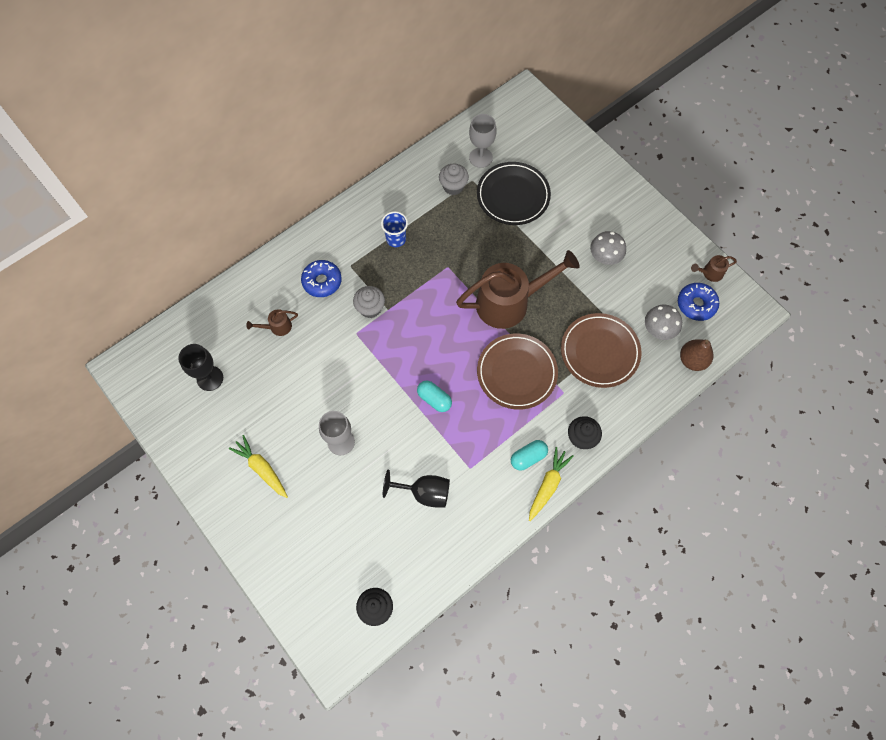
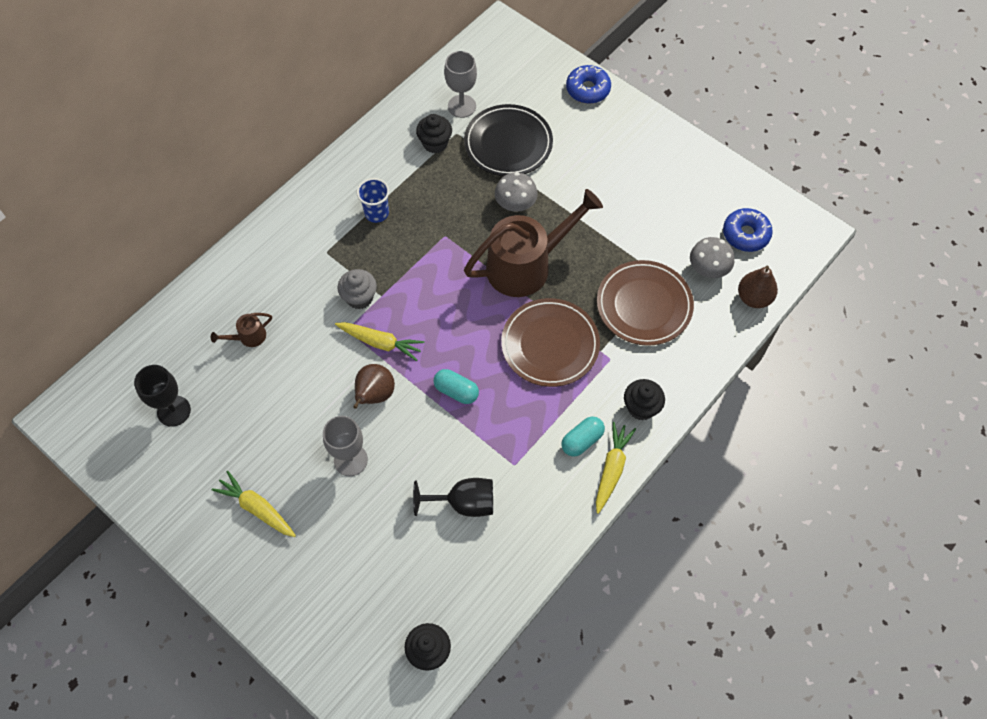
camera: 10 degrees left, 5 degrees down
blue donut [301,260,342,297] -> blue donut moved to [566,65,611,104]
grey cupcake [439,164,469,195] -> black cupcake [416,114,452,153]
grey mushroom [590,231,626,265] -> grey mushroom moved to [495,172,538,212]
brown watering can [691,255,737,282] -> none
none -> yellow carrot [335,322,425,361]
none -> brown pear [353,364,395,409]

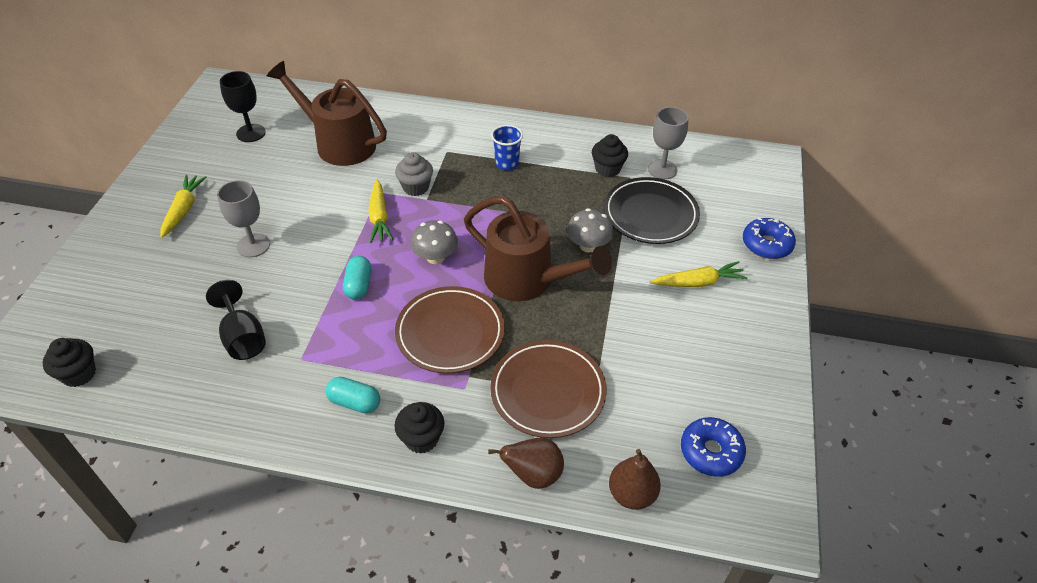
camera: 60 degrees right, 15 degrees down
brown watering can [211,313,272,347] -> brown watering can [267,61,387,166], size x2.43
brown pear [353,364,395,409] -> brown pear moved to [488,438,564,489]
yellow carrot [596,422,636,514] -> yellow carrot moved to [650,261,748,287]
grey mushroom [690,237,734,278] -> grey mushroom moved to [410,220,458,264]

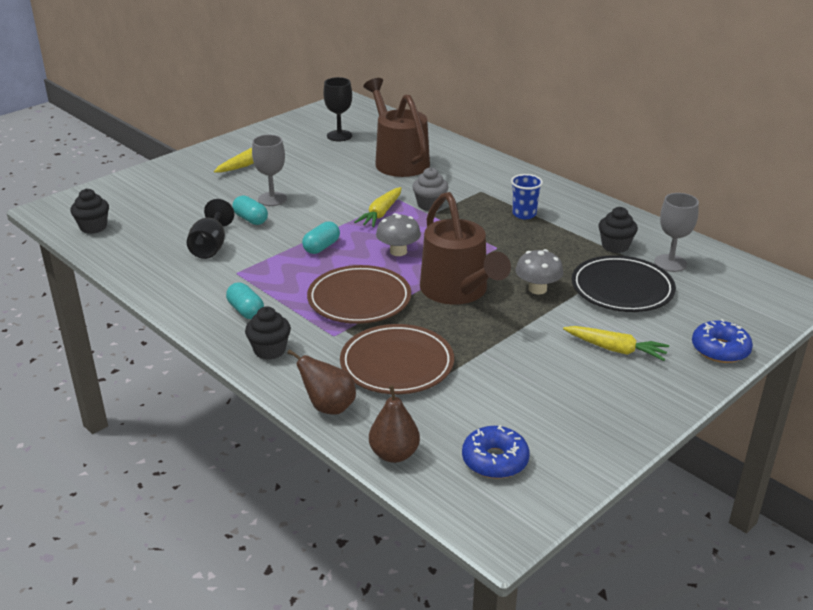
camera: 35 degrees right, 15 degrees down
none -> turquoise capsule [232,195,268,225]

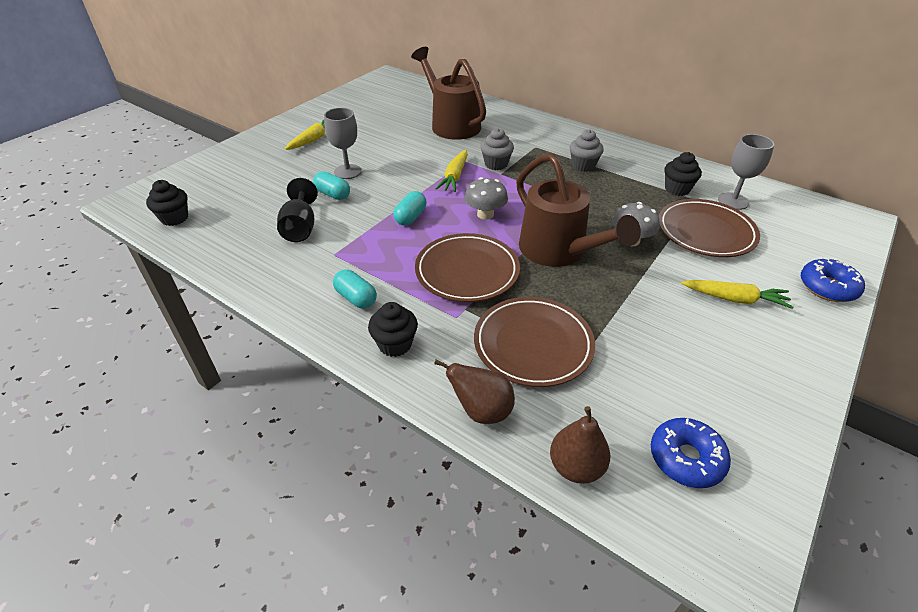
camera: 10 degrees left, 10 degrees up
black goblet [323,77,352,141] -> none
blue cup [511,174,543,219] -> grey cupcake [570,129,604,172]
black plate [571,255,676,312] -> brown plate [659,199,760,257]

